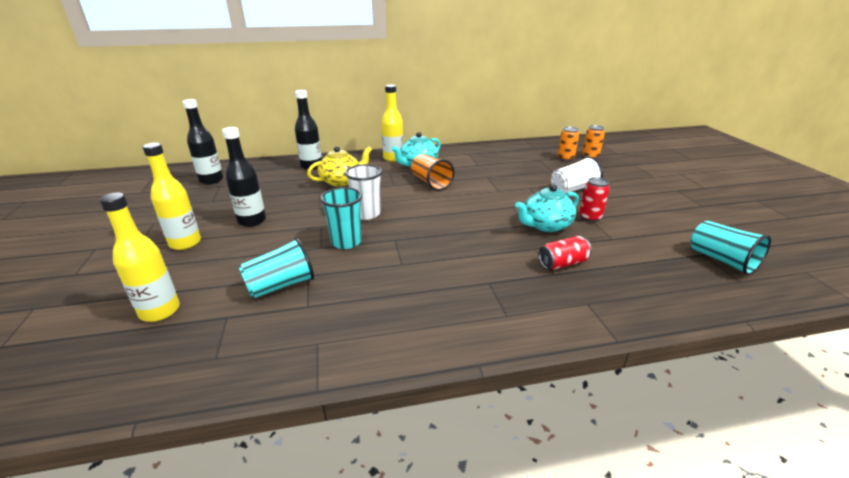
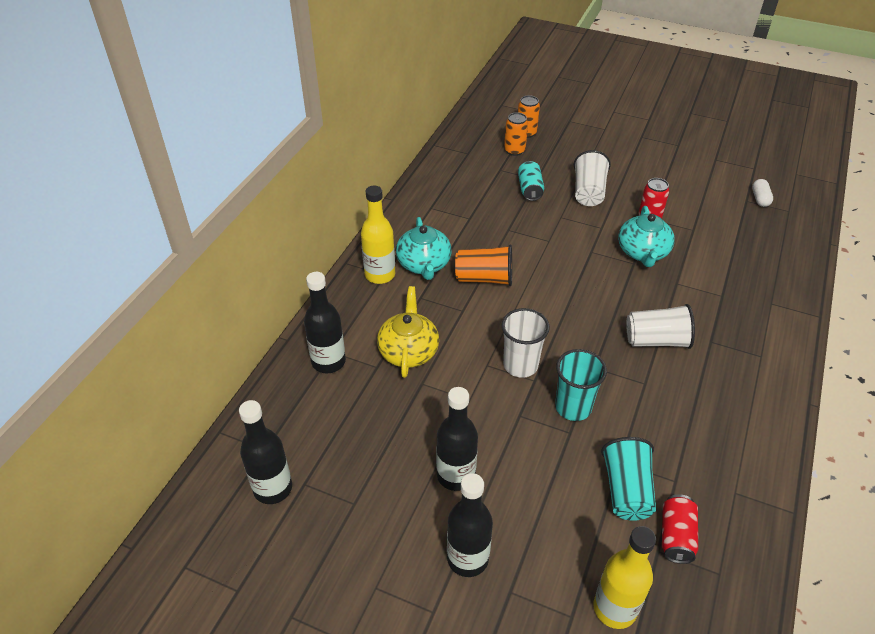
camera: 55 degrees left, 15 degrees up
yellow bottle [143,143,201,250] -> black bottle [447,473,493,577]
red can [538,236,592,270] -> red can moved to [662,494,698,564]
turquoise cup [691,221,771,276] -> white capsule [752,179,773,207]
none -> turquoise can [518,161,544,201]
none -> white cup [626,304,695,349]

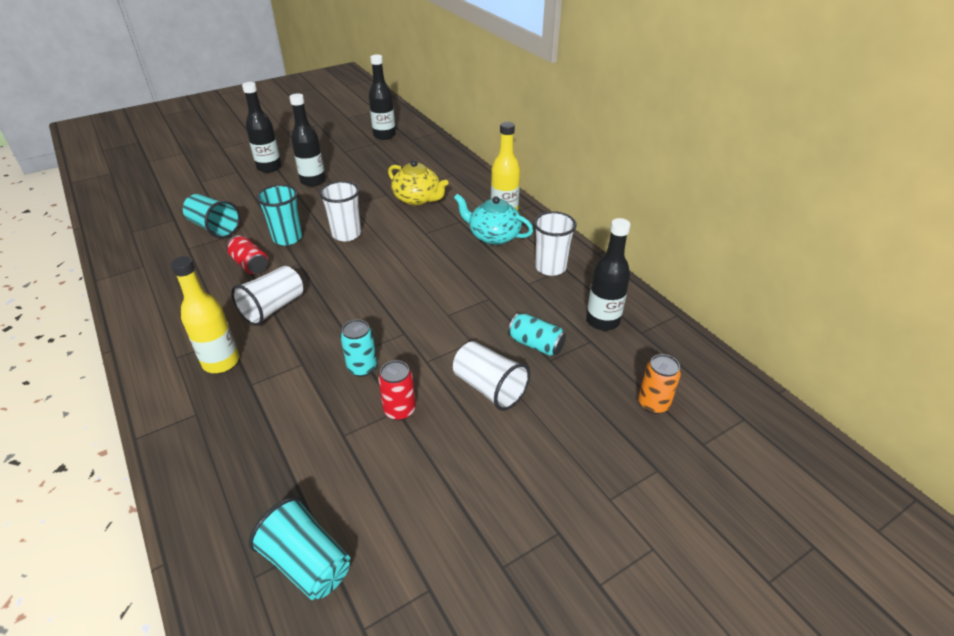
camera: 125 degrees right, 5 degrees down
black bottle [304,272,346,373] -> black bottle moved to [586,218,630,331]
orange cup [455,244,512,286] -> none
orange can [504,112,528,156] -> none
yellow bottle [594,526,656,629] -> yellow bottle moved to [171,256,239,373]
turquoise teapot [618,206,675,267] -> turquoise can [340,319,377,377]
red can [662,494,698,564] -> red can moved to [227,235,268,274]
white capsule [752,179,773,207] -> turquoise cup [249,497,350,600]
none -> white cup [534,211,577,276]

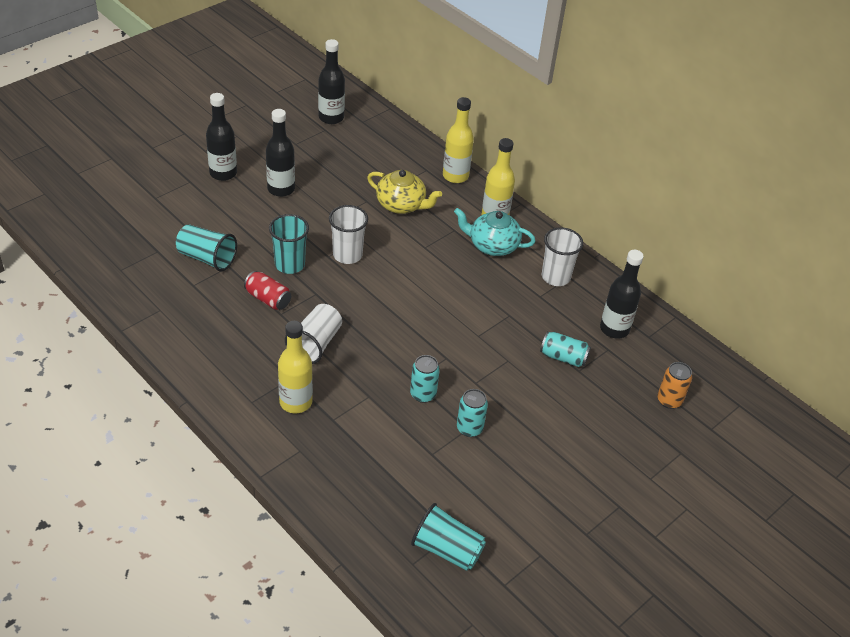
camera: 15 degrees left, 5 degrees up
red can [378,360,416,421] -> turquoise can [457,389,488,437]
white cup [453,341,530,411] -> none
none -> yellow bottle [443,97,474,183]

